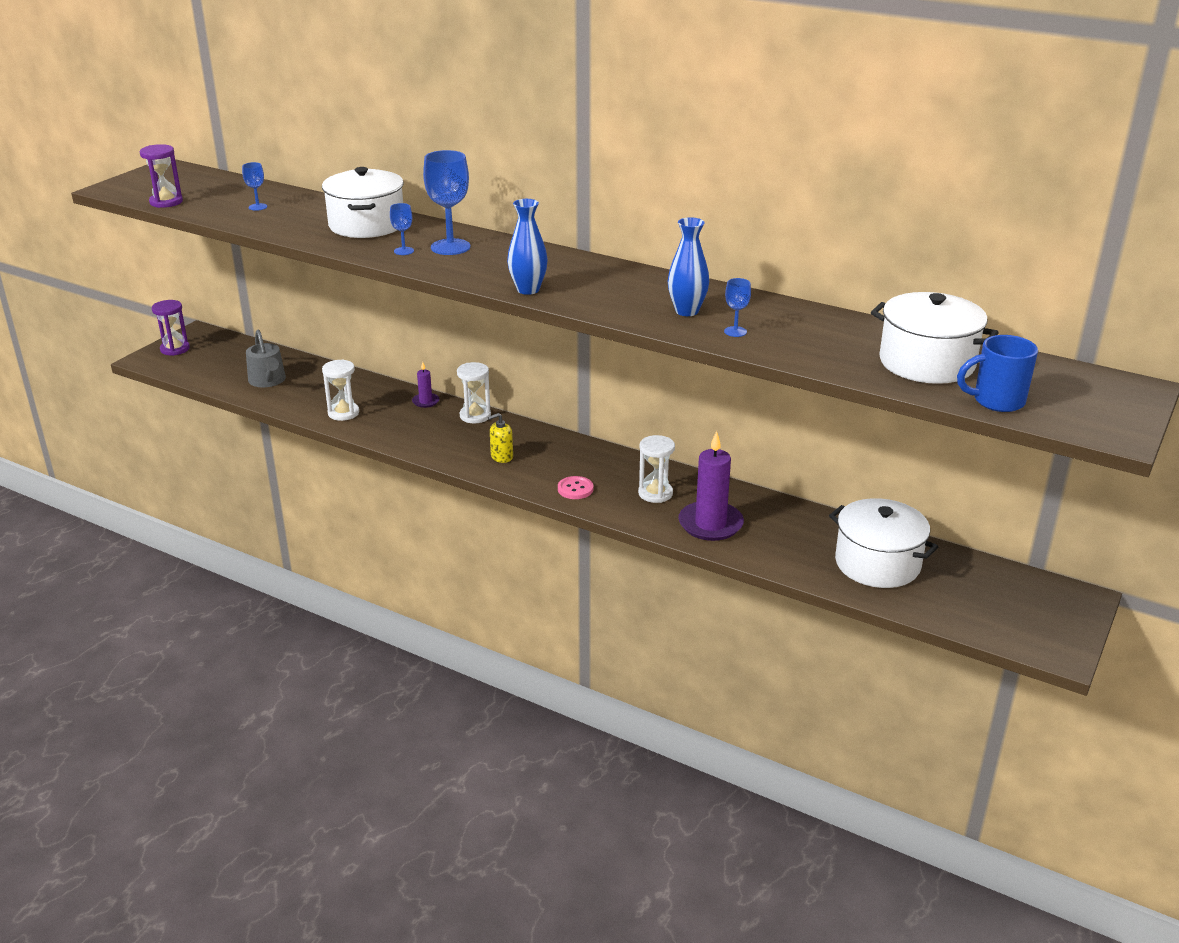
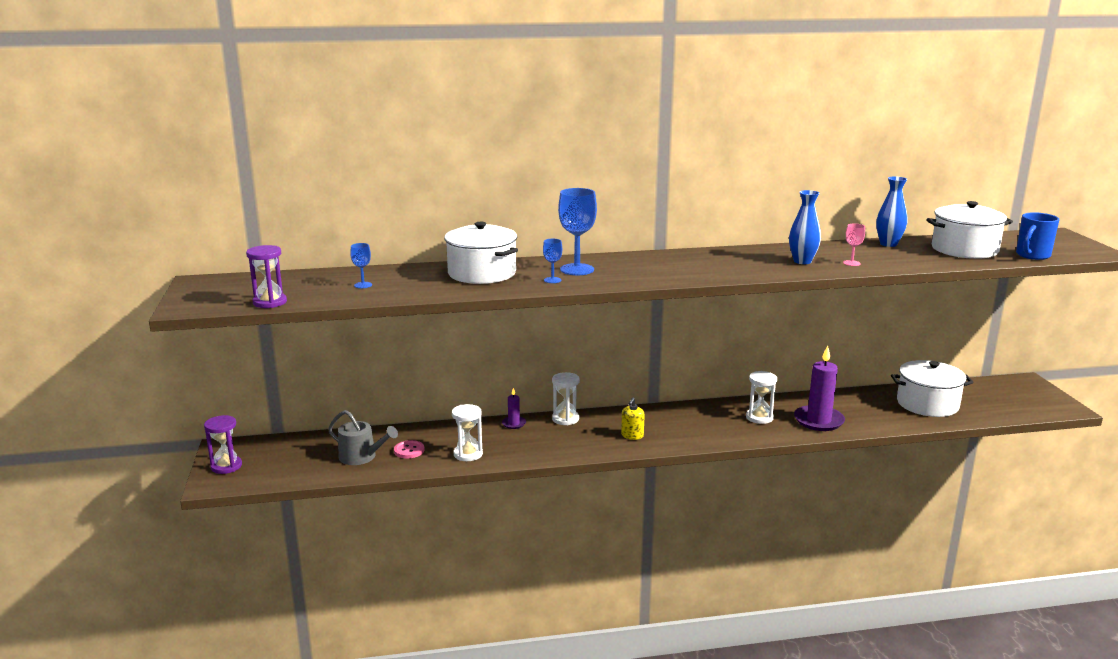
camera: 40 degrees left, 10 degrees down
blue vase [507,199,548,295] -> blue vase moved to [876,176,907,247]
pink button [558,476,593,499] -> pink button moved to [394,440,425,458]
blue goblet [724,278,751,337] -> pink goblet [843,224,865,266]

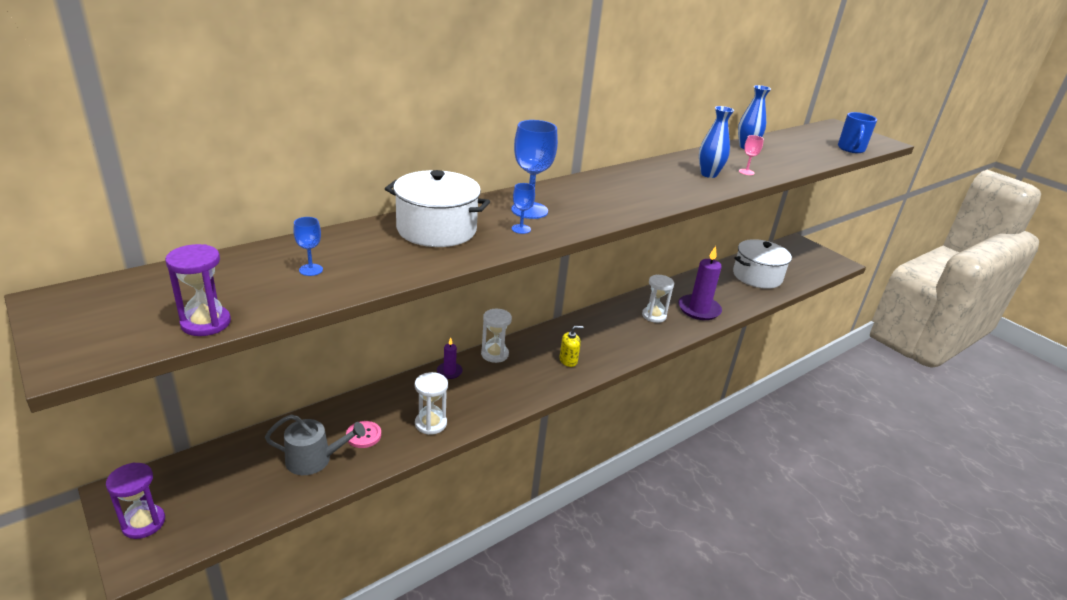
camera: 30 degrees left, 10 degrees up
yellow soap dispenser [621,398,645,440] -> yellow soap dispenser turned 105 degrees counterclockwise [559,326,584,367]
white pot [926,201,1013,259] -> none

